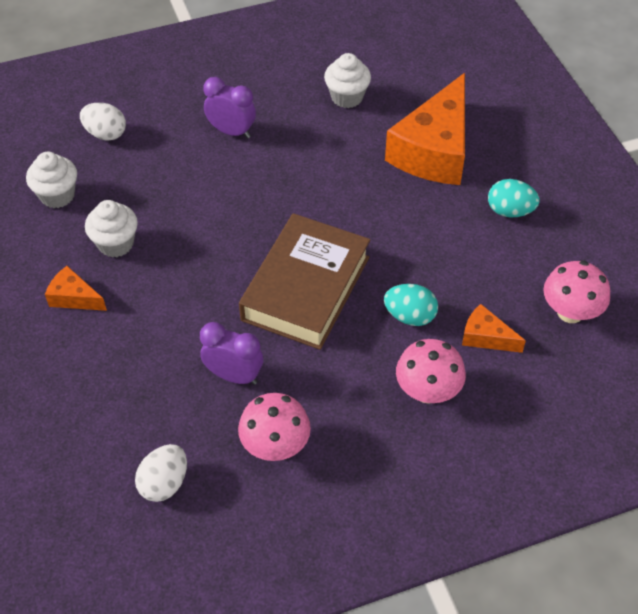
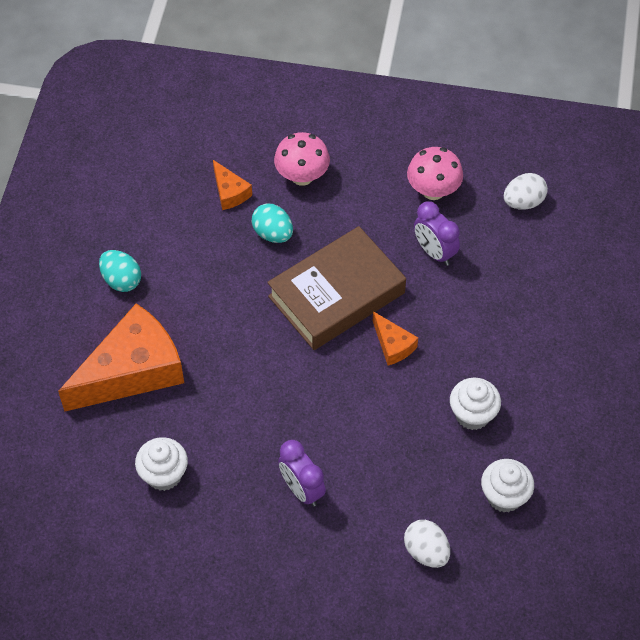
camera: 150 degrees left, 5 degrees up
orange cheese [45,266,107,311] -> orange cheese moved to [373,311,418,365]
pink mushroom [543,261,610,323] -> none

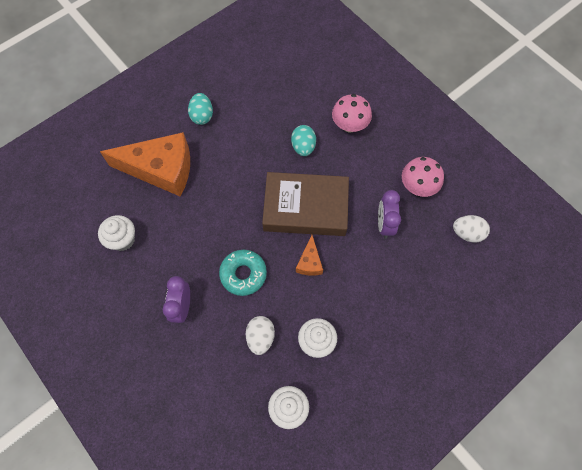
camera: 40 degrees right, 10 degrees up
orange cheese [213,160,252,210] -> none
white egg [404,520,450,568] -> white egg moved to [246,316,275,355]
none -> turquoise donut [219,250,267,296]

